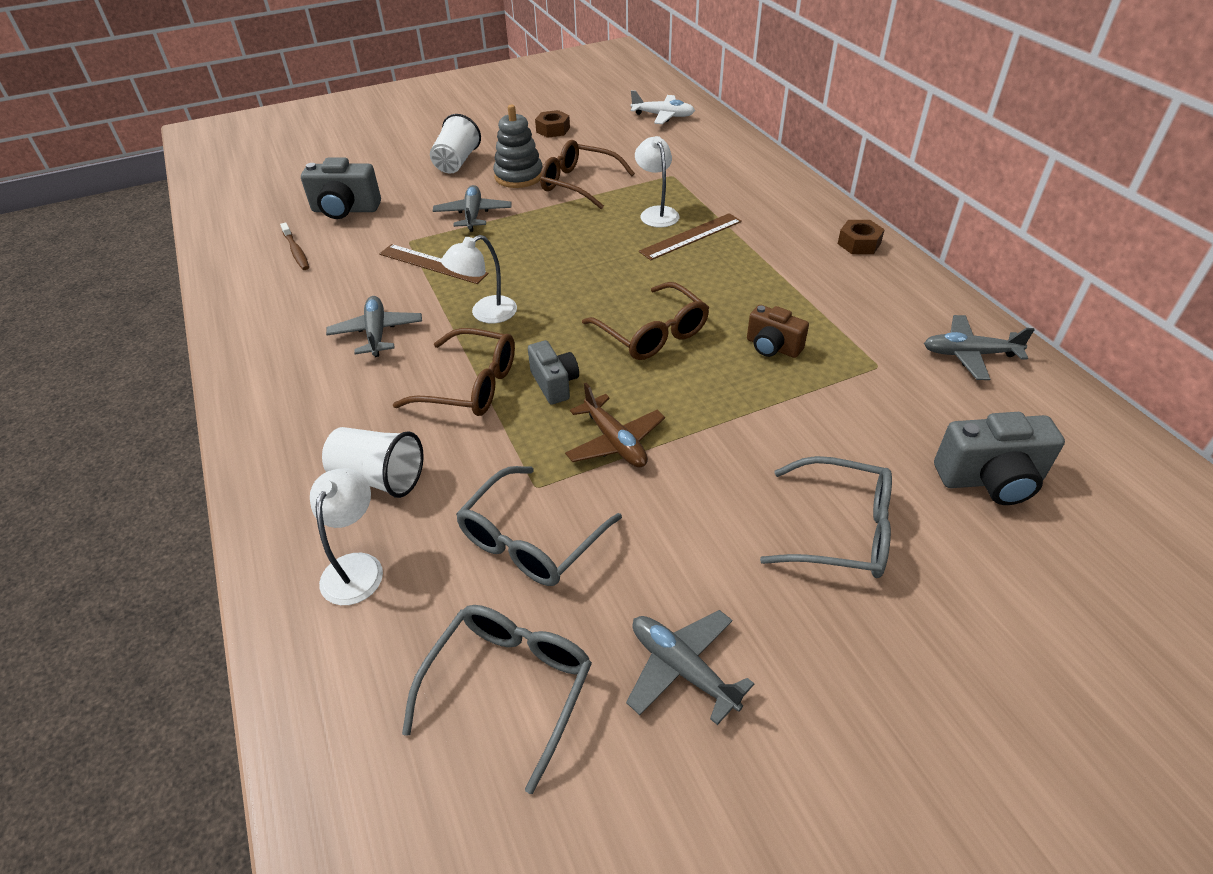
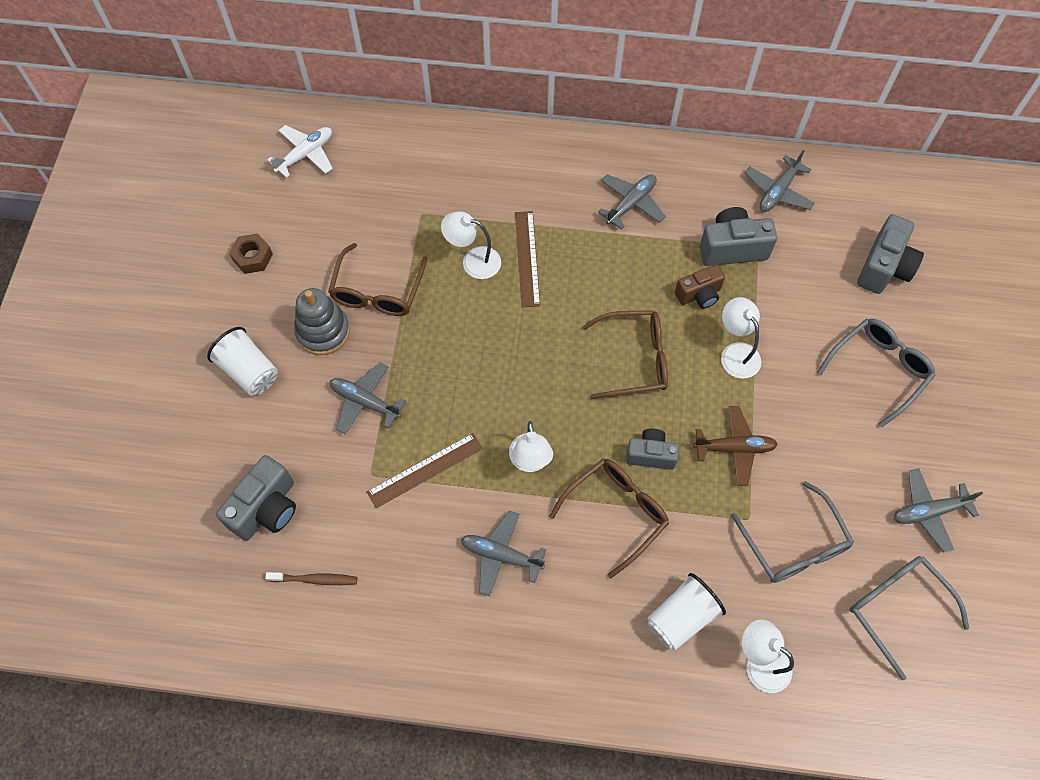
camera: 60 degrees left, 20 degrees up
brown glasses [540,140,635,209] -> brown glasses turned 45 degrees counterclockwise [328,243,427,316]
brown nut [838,220,885,254] -> none
none -> grey plane [598,174,666,229]
none -> grey camera [699,207,777,266]
none -> white lamp [721,297,761,379]

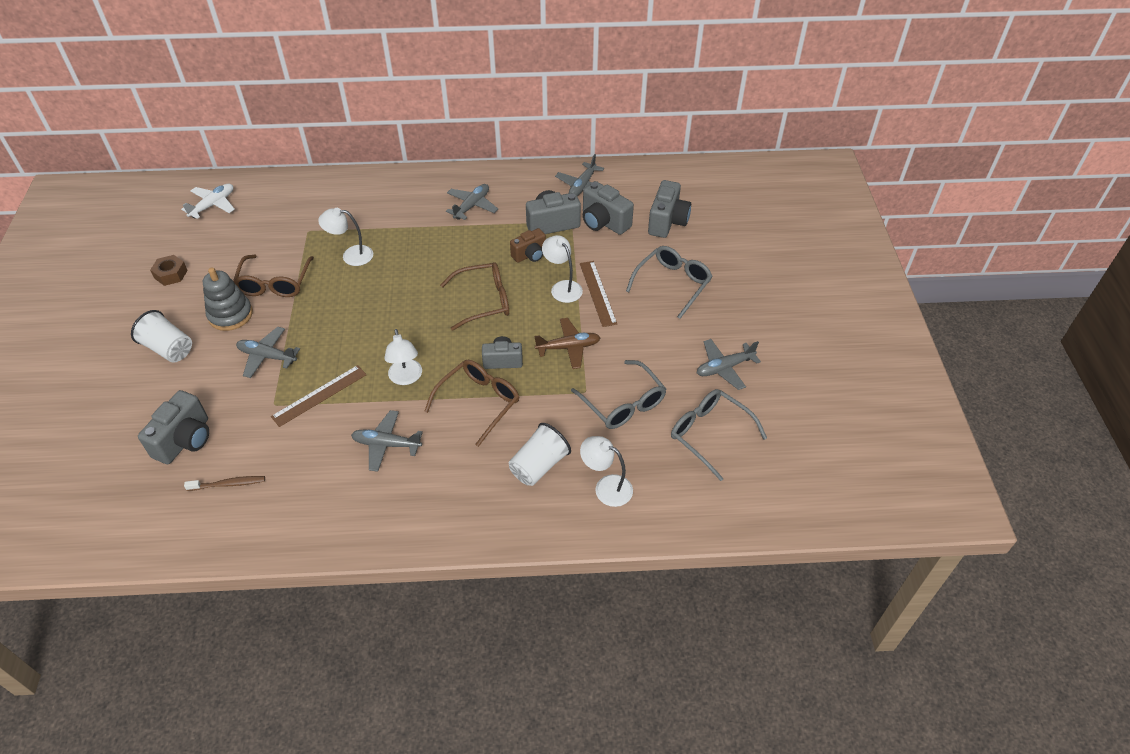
camera: 10 degrees left, 15 degrees down
brown ruler [515,211,540,307] -> brown ruler moved to [580,261,617,327]
none -> grey camera [583,181,634,235]

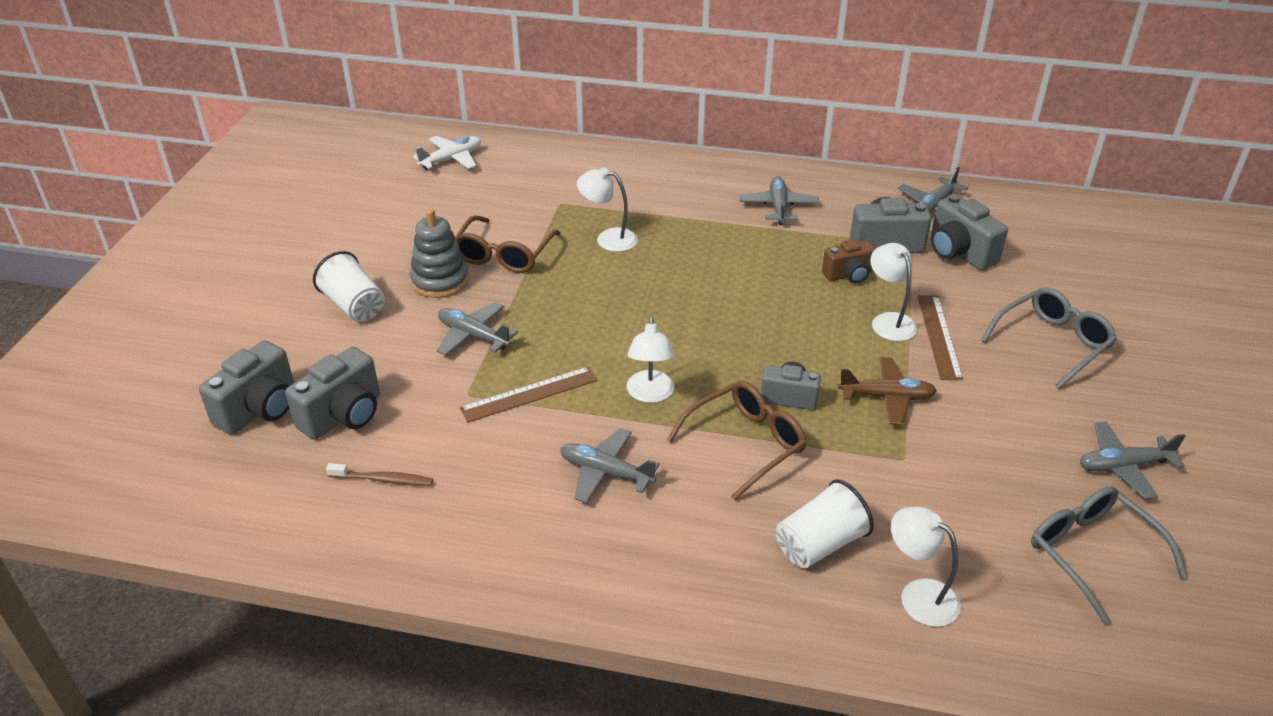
camera: 15 degrees right, 10 degrees down
brown nut [150,255,188,286] -> none
brown glasses [440,262,509,331] -> none
grey plane [446,184,498,220] -> grey plane turned 45 degrees counterclockwise [739,177,819,225]
grey glasses [571,360,666,429] -> none
grey camera [648,180,691,238] -> grey camera moved to [199,340,294,435]

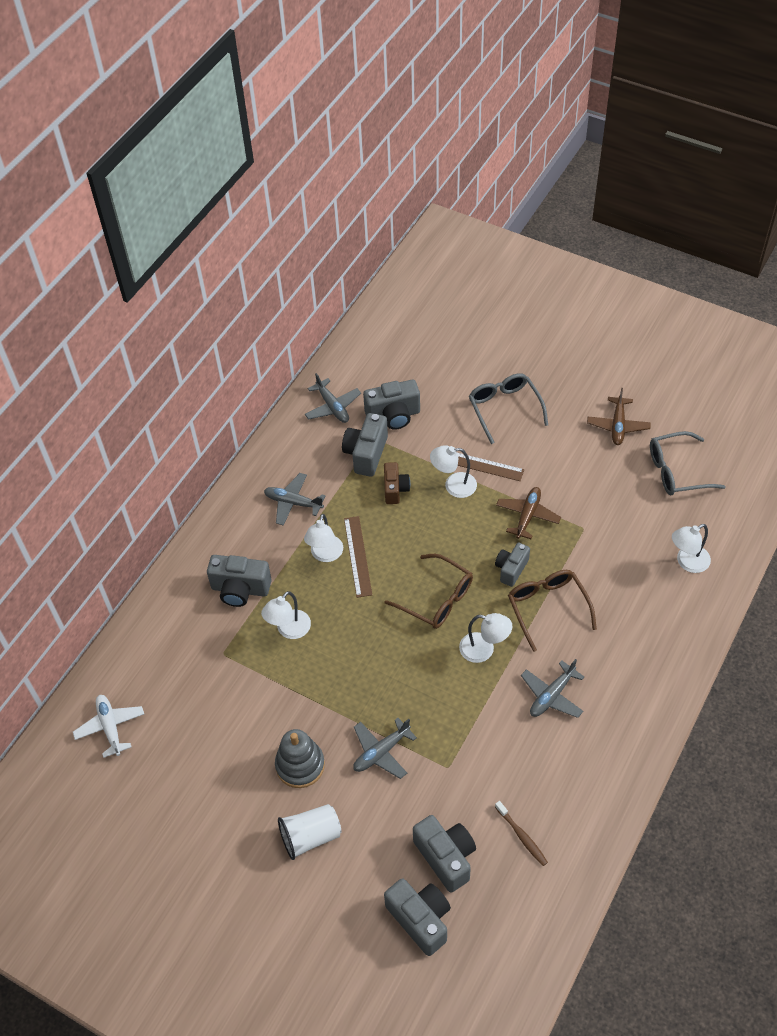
camera: 70 degrees left, 15 degrees up
brown toothbrush [326,463,433,486] -> brown toothbrush turned 120 degrees clockwise [495,801,548,866]
brown glasses [455,215,561,273] -> brown glasses moved to [384,554,473,629]
brown ruler [460,367,598,423] -> brown ruler moved to [344,516,372,598]
white cup [776,479,874,568] -> none
grey plane [1080,422,1185,499] -> brown plane [587,388,651,445]
none -> grey camera [207,555,272,607]
none -> white lamp [304,514,343,562]

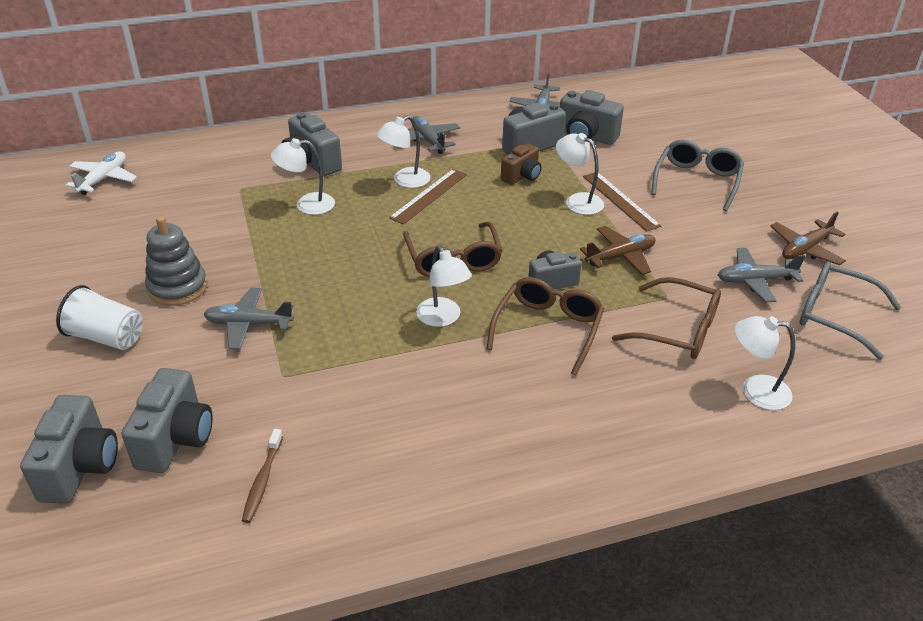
camera: 40 degrees right, 15 degrees down
grey plane [521,659,584,718] -> grey plane moved to [718,248,805,302]
none -> brown glasses [612,277,721,359]

